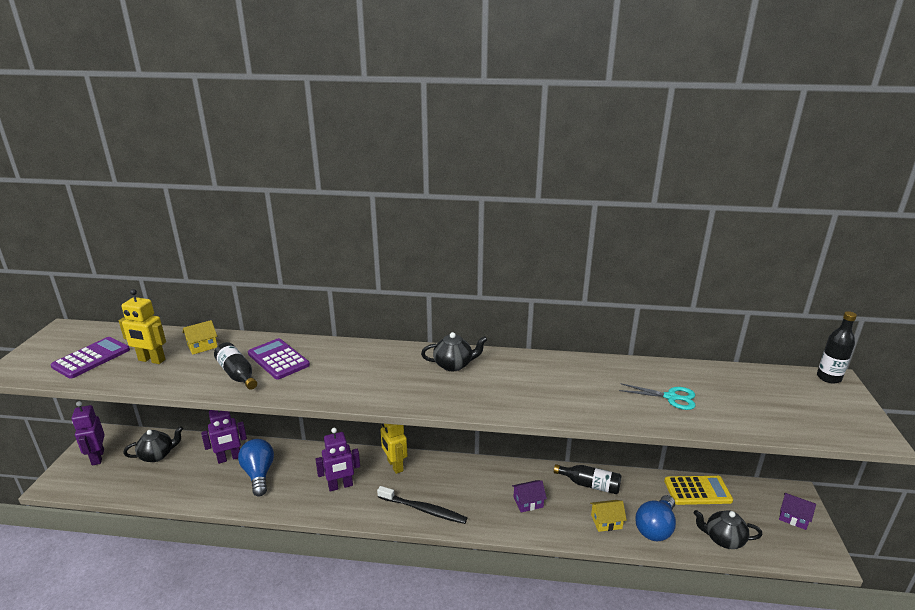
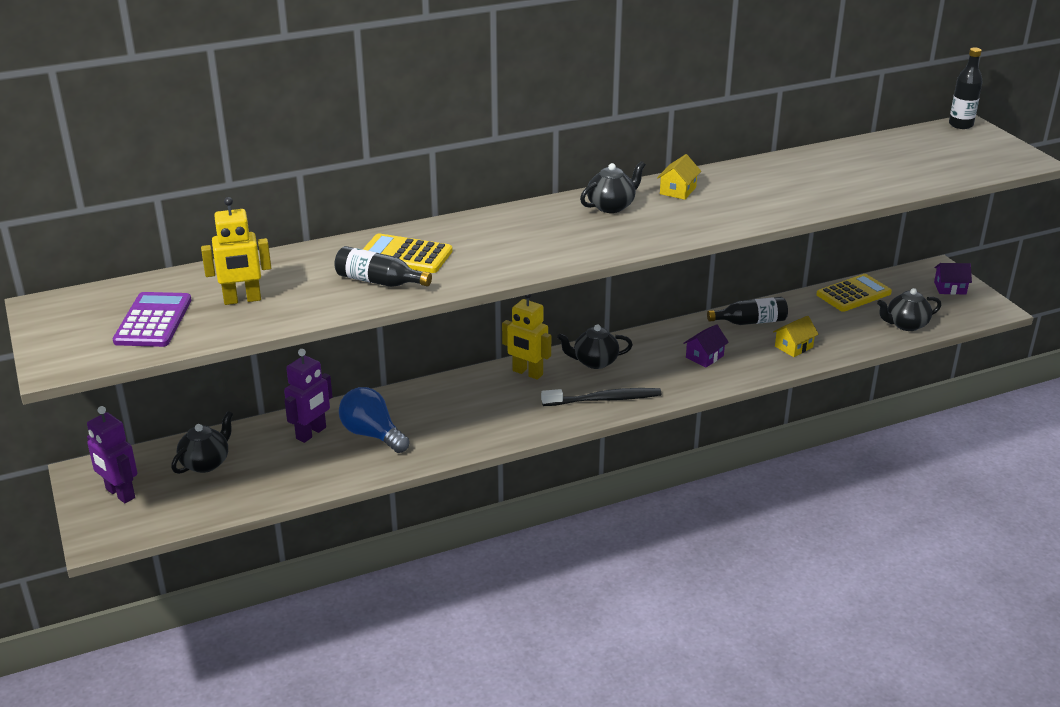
camera: 30 degrees left, 5 degrees up
yellow house [182,320,217,355] -> yellow house moved to [657,154,701,200]
purple calculator [248,338,310,380] -> yellow calculator [363,233,452,273]
purple robot [315,428,360,492] -> none
turquoise scissors [619,383,695,410] -> none
blue light bulb [635,495,676,541] -> none
none -> black teapot [557,324,633,369]

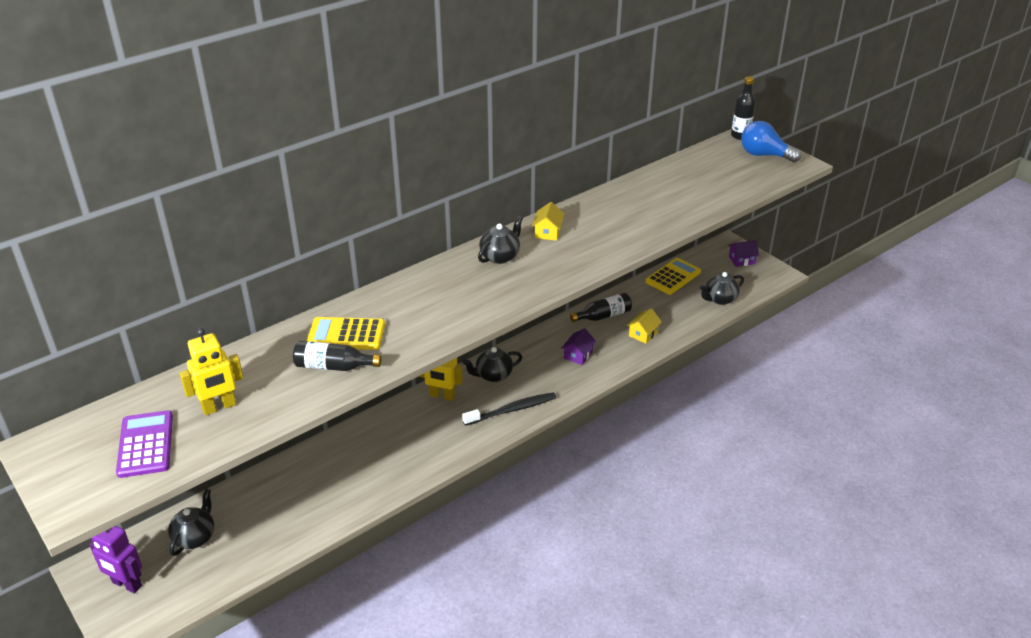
camera: 15 degrees left, 5 degrees up
purple robot [284,349,333,443] -> none
blue light bulb [339,387,410,453] -> blue light bulb moved to [741,121,801,163]

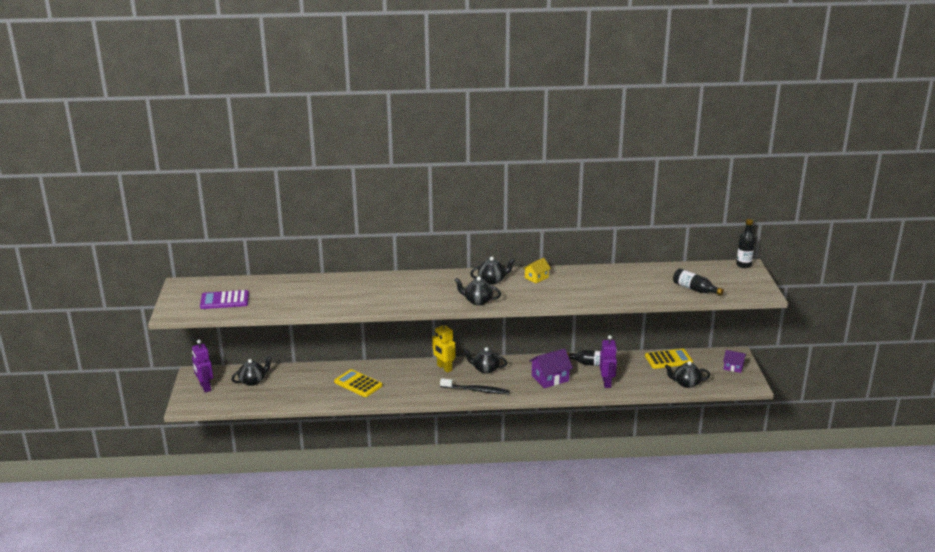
camera: 35 degrees right, 10 degrees down
purple calculator [116,410,173,478] -> purple calculator turned 120 degrees counterclockwise [200,290,249,309]
yellow robot [179,328,243,415] -> none
black bottle [293,341,382,371] -> black bottle moved to [673,268,724,296]
yellow calculator [307,317,385,350] -> yellow calculator moved to [334,369,382,397]
purple house [561,328,596,365] -> purple house [529,348,573,388], size x1.64
yellow house [627,308,662,344] -> purple robot [600,335,617,388]
blue light bulb [741,121,801,163] -> none
none -> black teapot [454,277,501,305]

